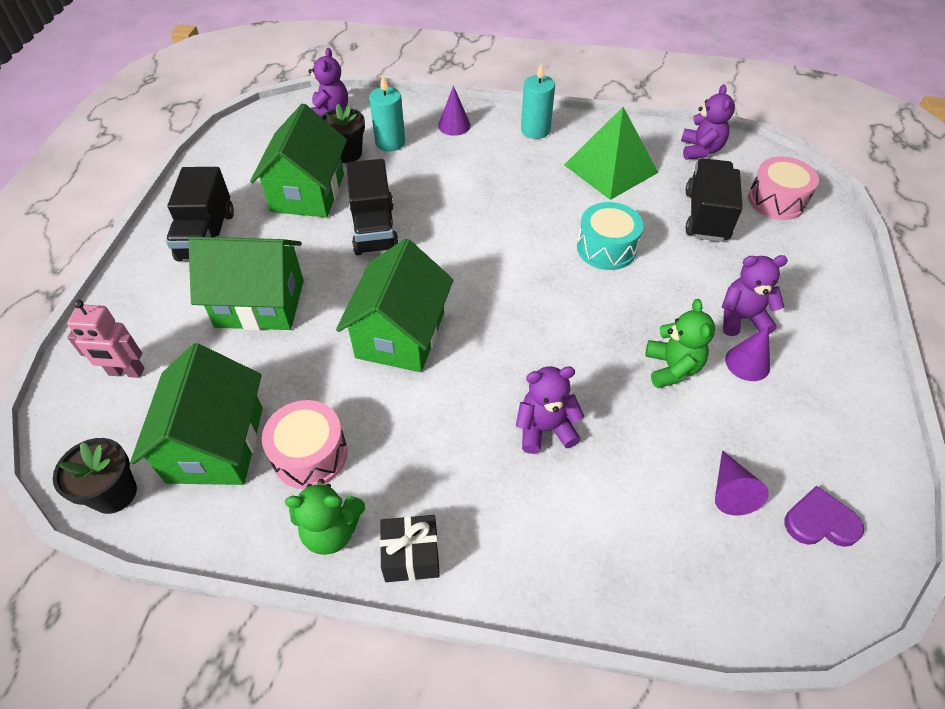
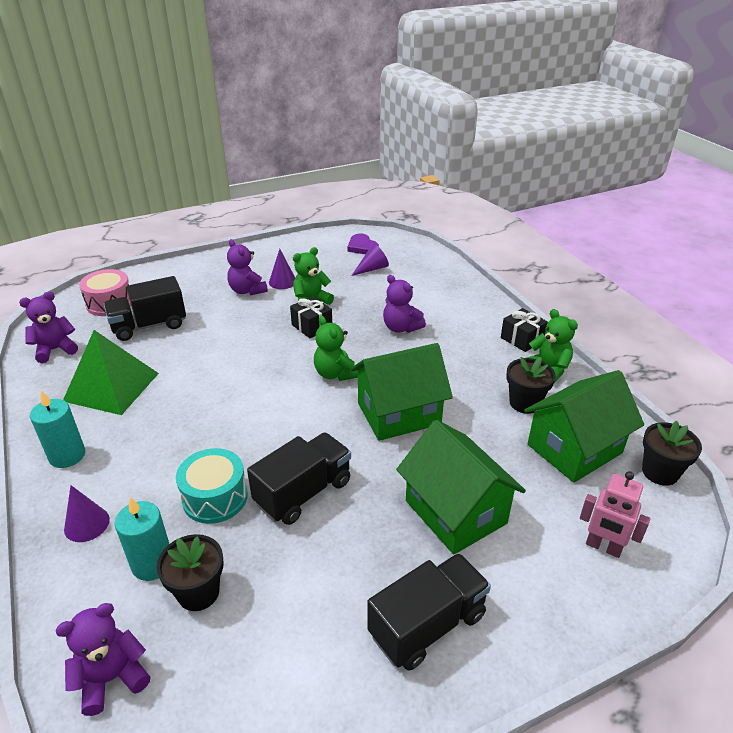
camera: 125 degrees left, 15 degrees down
pink robot [67,300,144,378] -> pink robot turned 150 degrees clockwise [580,471,650,558]
green house [250,104,347,217] -> none
pink drum [262,400,347,489] -> black flower pot [507,357,556,414]
turquoise drum [577,202,643,270] -> turquoise drum moved to [176,448,248,524]
none -> black gift [290,296,332,338]
none -> green teddy bear [314,316,358,381]

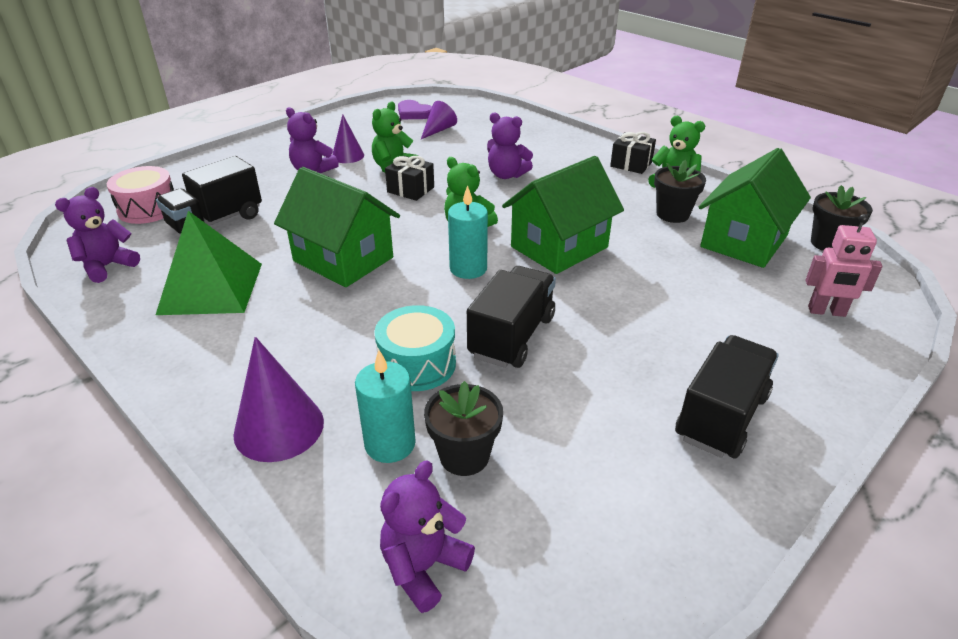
camera: 20 degrees left, 0 degrees up
turquoise candle [30,391,85,468] -> turquoise candle moved to [448,185,488,279]
purple cone [64,485,110,542] -> purple cone [233,337,324,462], size x1.59
green house [396,420,526,554] -> green house moved to [274,167,400,287]

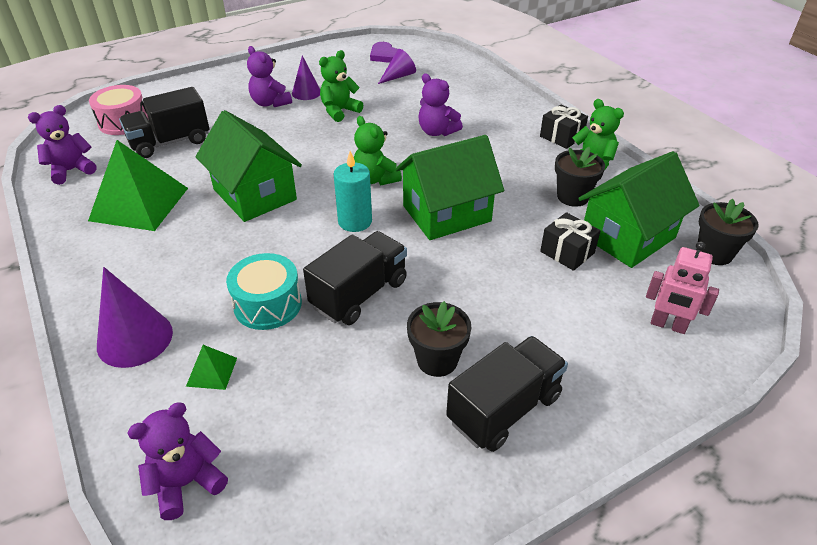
camera: 15 degrees right, 5 degrees up
turquoise candle [355,350,416,463] -> green pyramid [186,345,237,390]
black gift [385,156,434,201] -> black gift moved to [540,212,601,271]
black flower pot [424,381,503,476] -> black flower pot moved to [407,301,471,377]

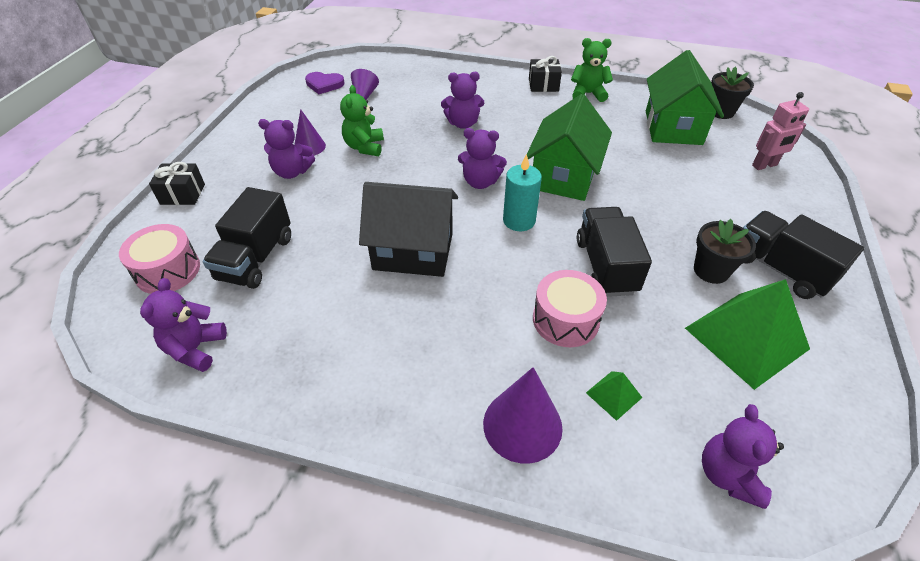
camera: 45 degrees left, 5 degrees up
green pyramid [88,140,188,231] -> green pyramid moved to [685,279,810,390]
green house [196,110,302,222] -> black house [359,182,458,277]
turquoise drum [226,253,302,330] -> pink drum [533,270,607,347]
green teddy bear [354,116,402,186] -> purple teddy bear [458,128,507,189]
black truck [446,336,568,452] -> black truck turned 45 degrees counterclockwise [743,211,864,299]
black gift [540,212,601,271] -> black gift moved to [149,162,205,205]
black flower pot [555,147,605,207] -> none

